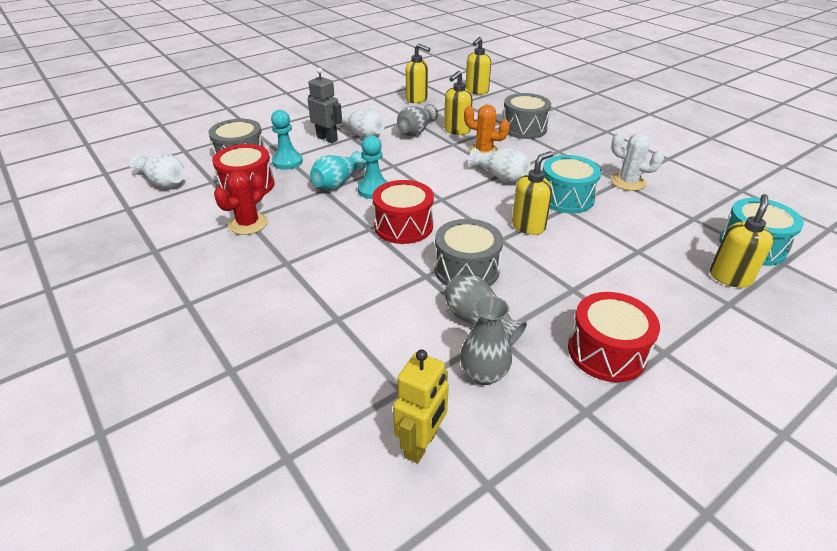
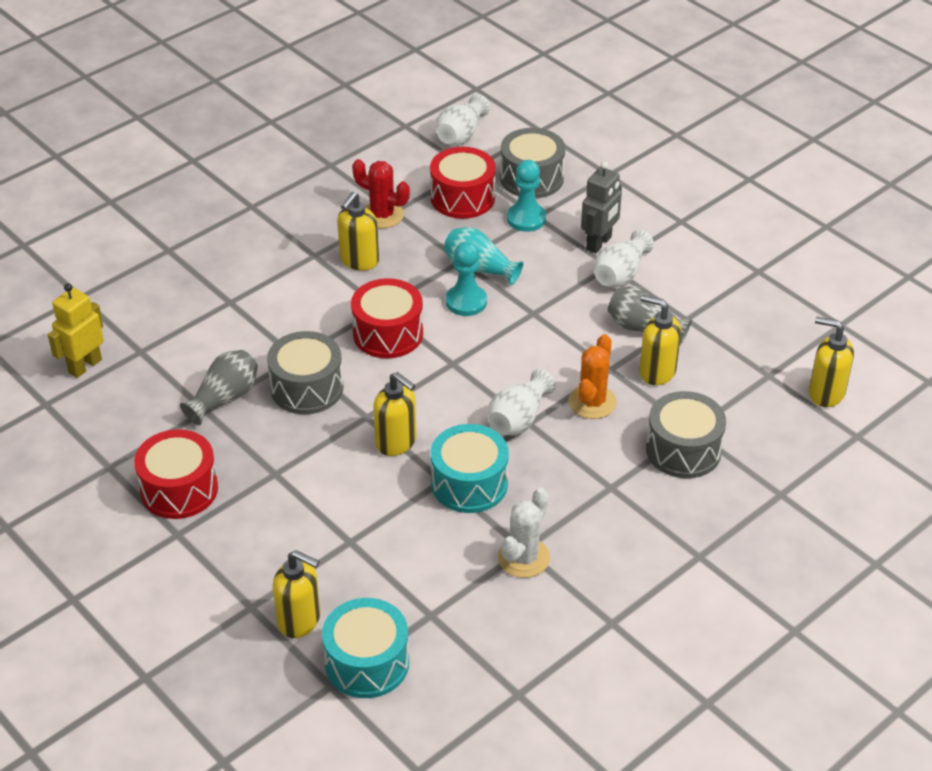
camera: 85 degrees right, 5 degrees up
yellow robot [393,350,449,463] -> yellow robot turned 105 degrees clockwise [48,283,104,378]
yellow soap dispenser [406,43,430,103] -> yellow soap dispenser moved to [337,192,379,271]
grey vase [460,296,512,385] -> none

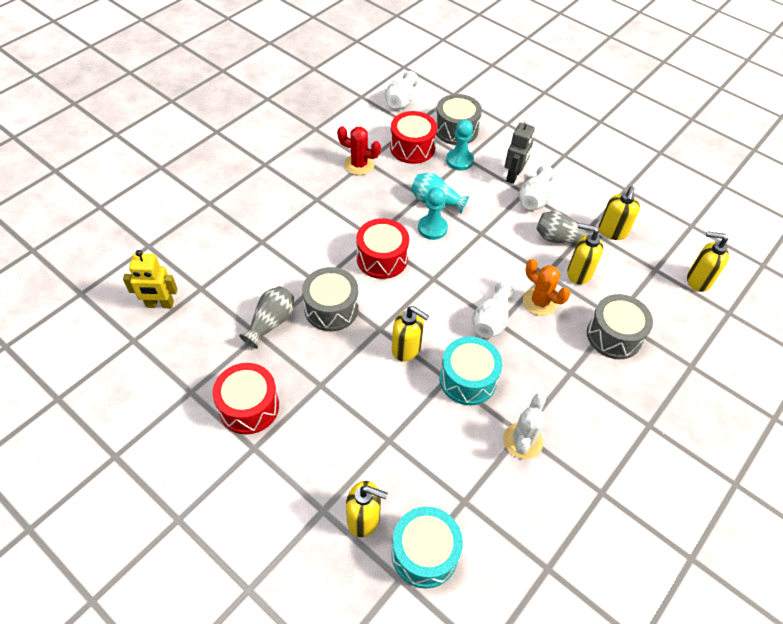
camera: 10 degrees left, 10 degrees up
yellow robot [48,283,104,378] -> yellow robot turned 120 degrees counterclockwise [123,250,177,308]
yellow soap dispenser [337,192,379,271] -> yellow soap dispenser moved to [599,186,640,240]
orange cactus [568,334,617,419] -> orange cactus turned 60 degrees counterclockwise [523,259,570,316]

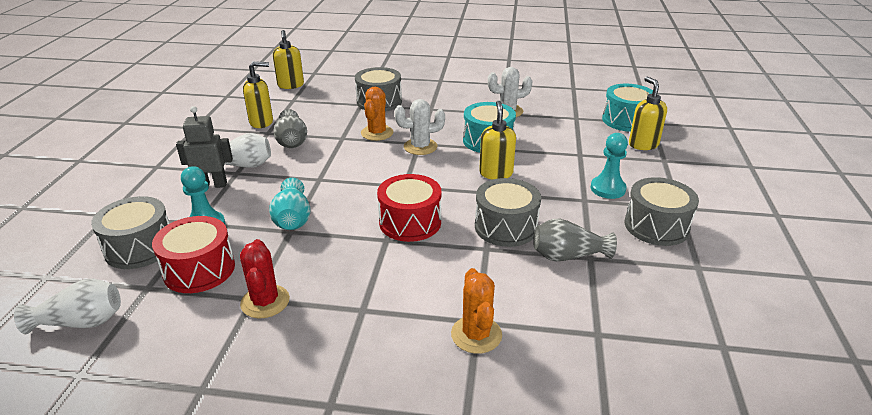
camera: 120 degrees left, 20 degrees down
yellow robot [123,250,177,308] -> none
red drum [212,363,279,434] -> grey drum [624,177,699,246]
turquoise pawn [418,187,448,240] -> turquoise pawn moved to [591,133,628,199]
white vase [472,282,515,338] -> white cactus [394,99,445,155]
yellow soap dispenser [567,223,603,285] -> none
none -> orange cactus [451,268,502,354]

